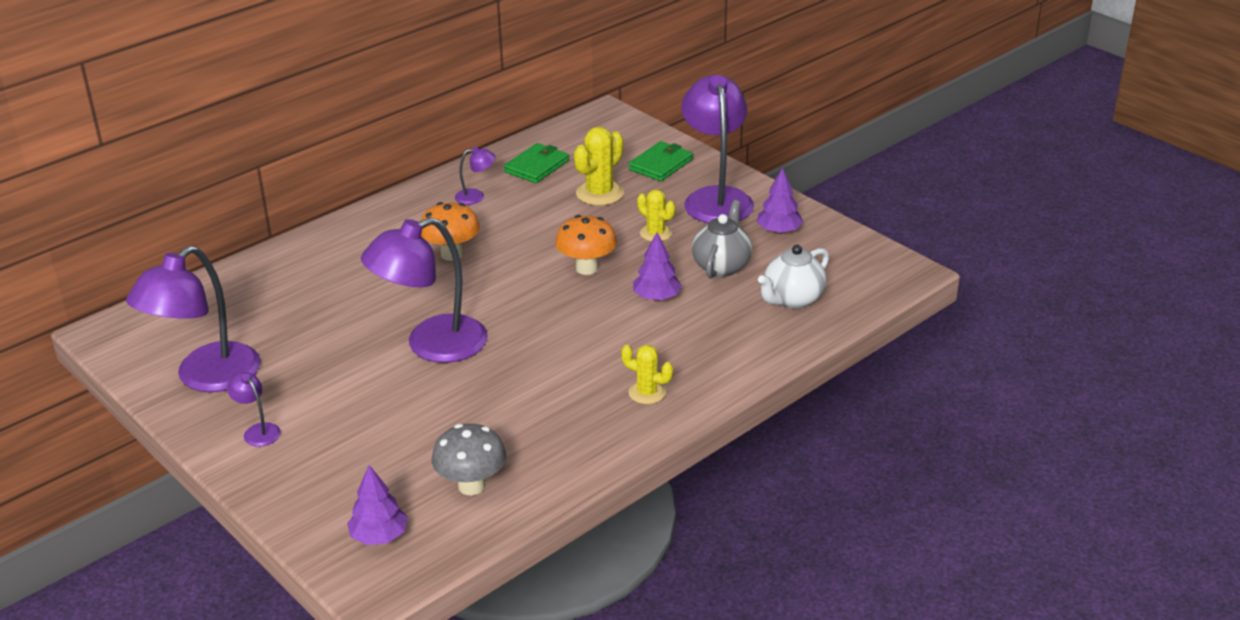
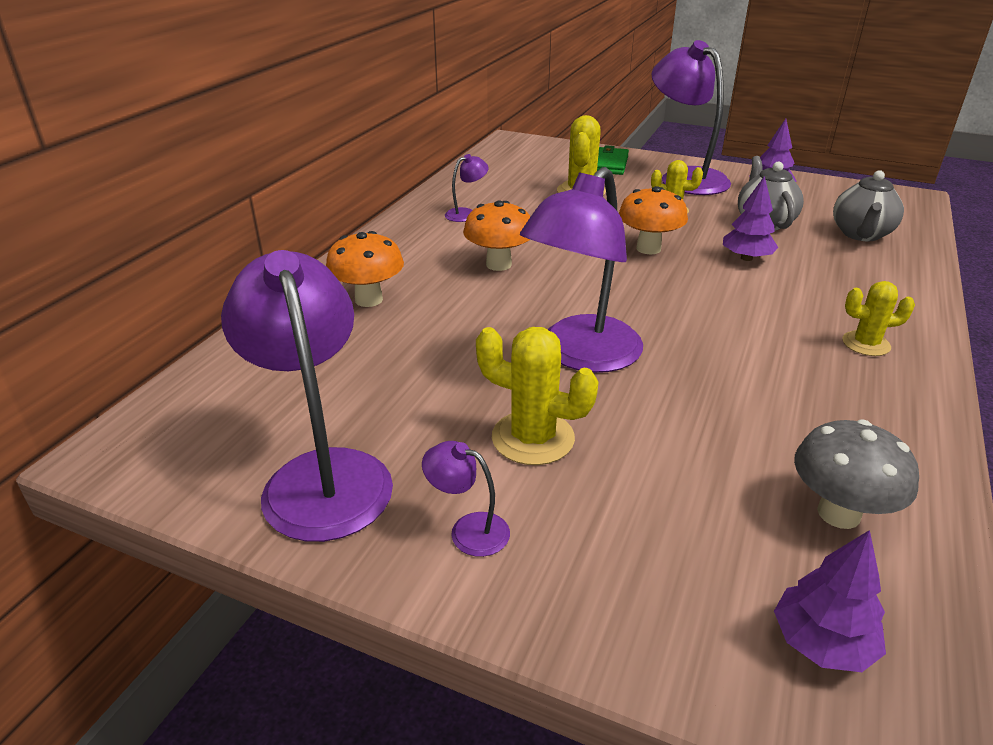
camera: 25 degrees left, 0 degrees up
purple lamp [126,246,261,392] -> purple lamp turned 150 degrees clockwise [221,250,393,542]
green wallet [504,143,569,183] -> none
white teapot [758,245,829,309] -> grey teapot [833,170,904,241]
none -> orange mushroom [326,231,404,307]
none -> yellow cactus [476,327,598,465]

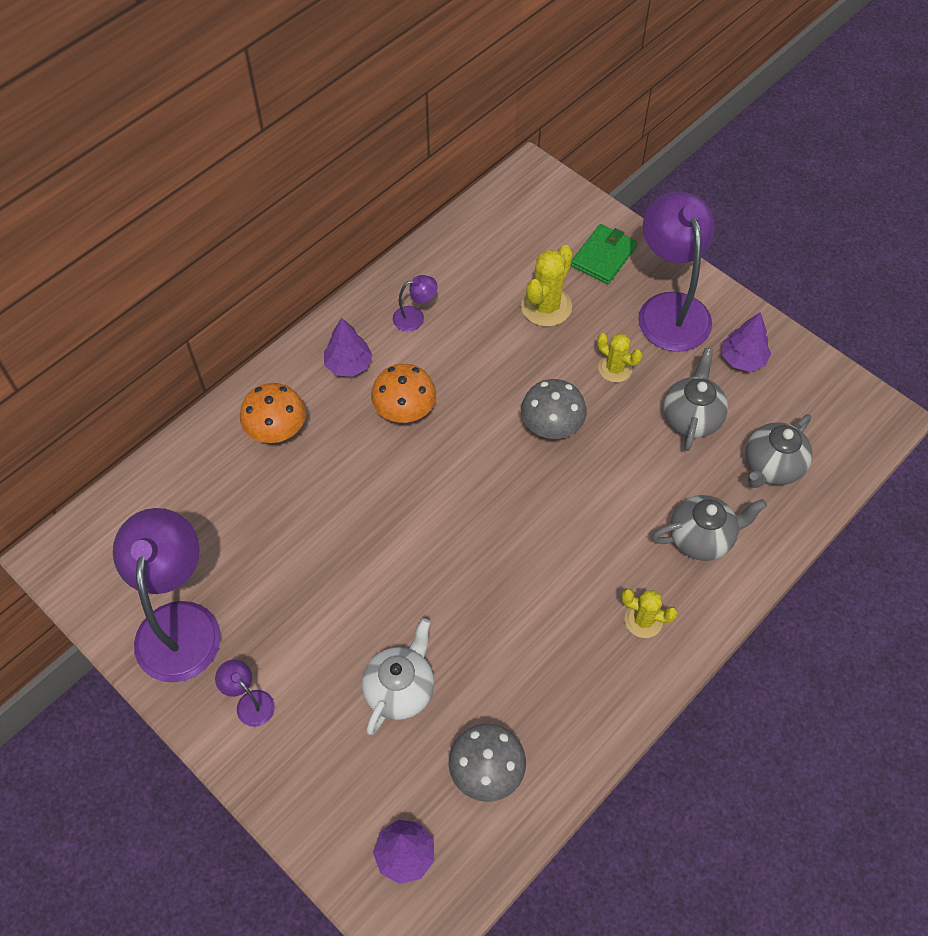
camera: 20 degrees right, 25 degrees up
yellow cactus [476,327,598,465] -> none
purple lamp [520,167,643,373] -> none
orange mushroom [619,186,688,255] -> grey mushroom [521,379,587,439]
purple tree [723,176,779,261] -> purple tree moved to [324,318,372,377]
none -> white teapot [362,618,434,735]
none -> grey teapot [652,495,767,561]

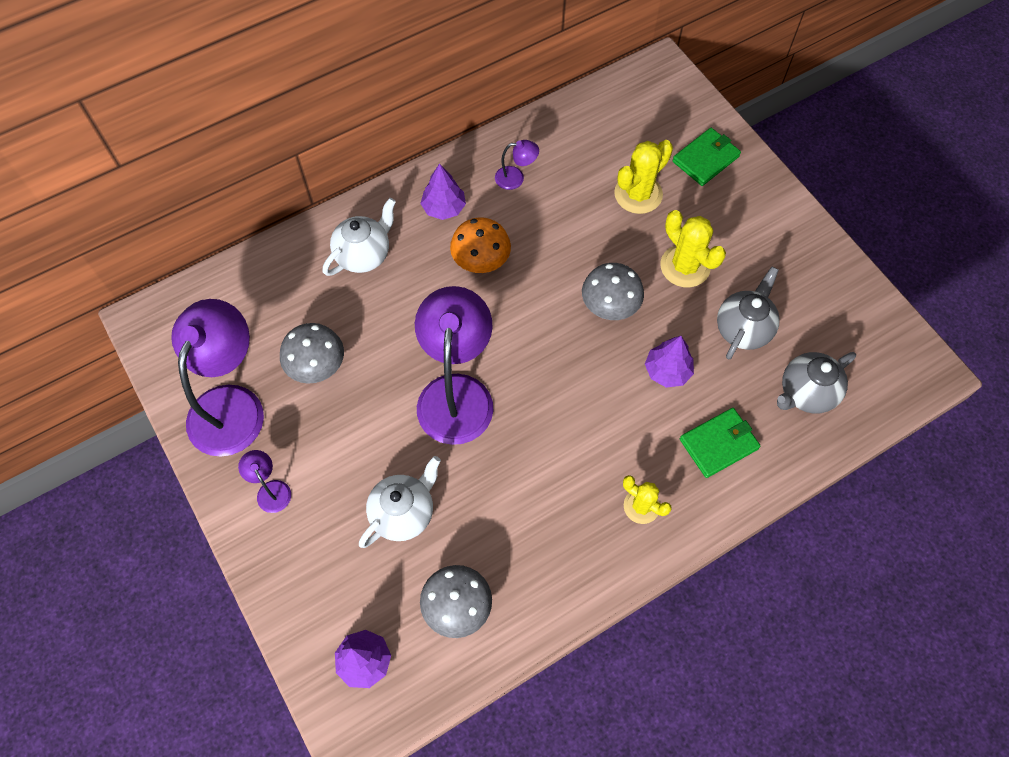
camera: 15 degrees right, 5 degrees up
orange mushroom [240,383,306,443] -> white teapot [322,198,396,276]
yellow cactus [597,333,642,382] -> yellow cactus [660,210,726,287], size x1.55
purple lamp [638,192,715,352] -> purple lamp moved to [415,286,493,445]
grey teapot [652,495,767,561] -> green wallet [680,408,760,478]
purple tree [722,312,771,372] -> purple tree moved to [645,336,694,388]
none -> grey mushroom [280,323,344,384]

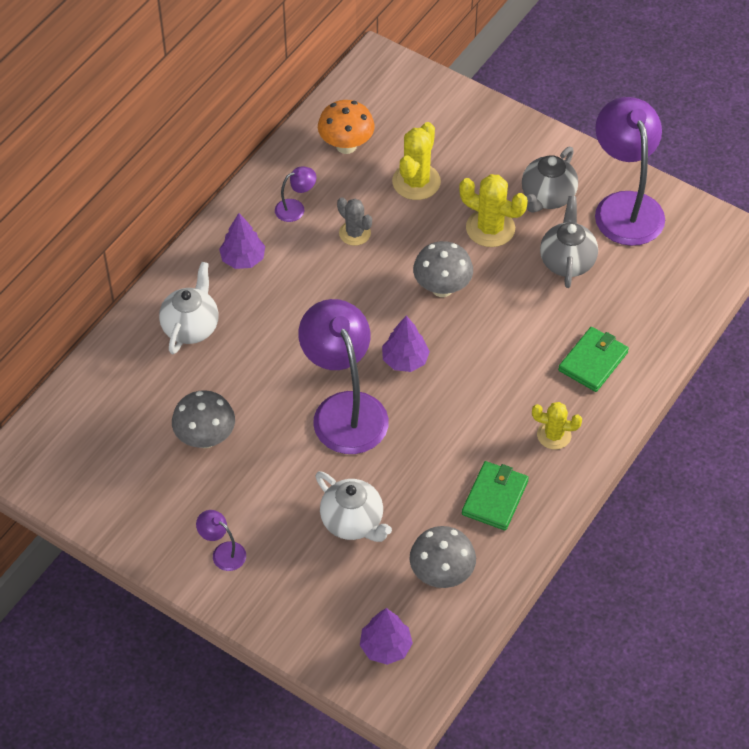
camera: 25 degrees left, 10 degrees down
purple lamp [171,299,264,457] -> purple lamp moved to [595,97,665,246]
white teapot [359,456,441,548] -> white teapot turned 120 degrees clockwise [315,471,392,542]
orange mushroom [450,217,511,273] -> orange mushroom moved to [318,100,375,154]
purple tree [645,336,694,388] -> purple tree moved to [382,315,430,372]
green wallet [672,128,741,186] -> green wallet moved to [462,461,529,530]
grey teapot [777,352,856,414] -> grey teapot moved to [522,147,578,212]
none -> grey cactus [337,197,372,246]

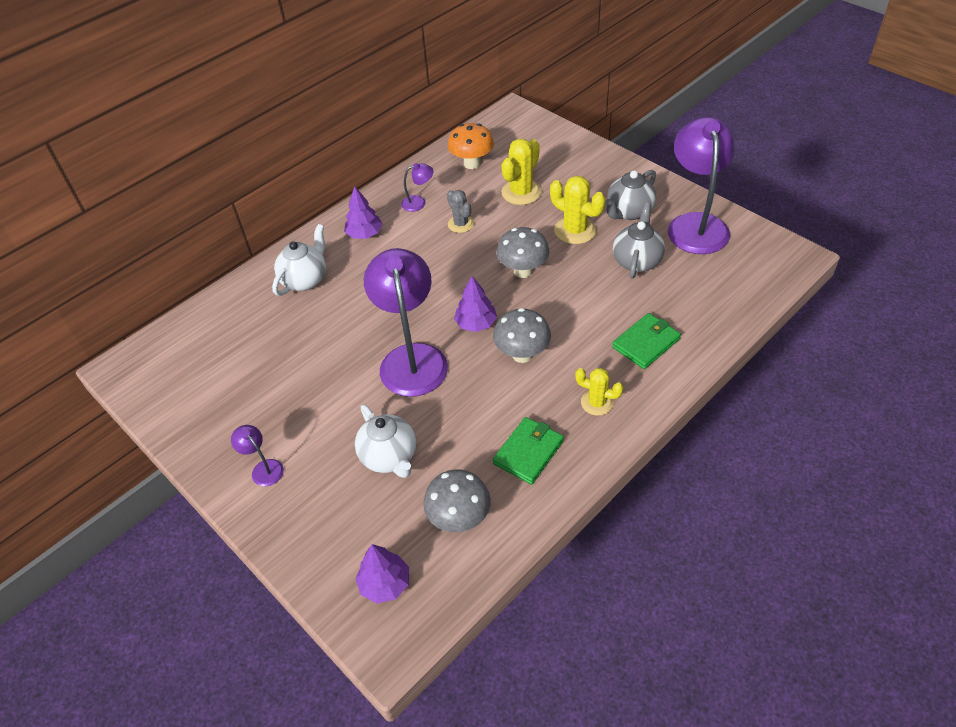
camera: 15 degrees right, 5 degrees down
grey mushroom [172,390,235,448] -> grey mushroom moved to [493,308,551,363]

